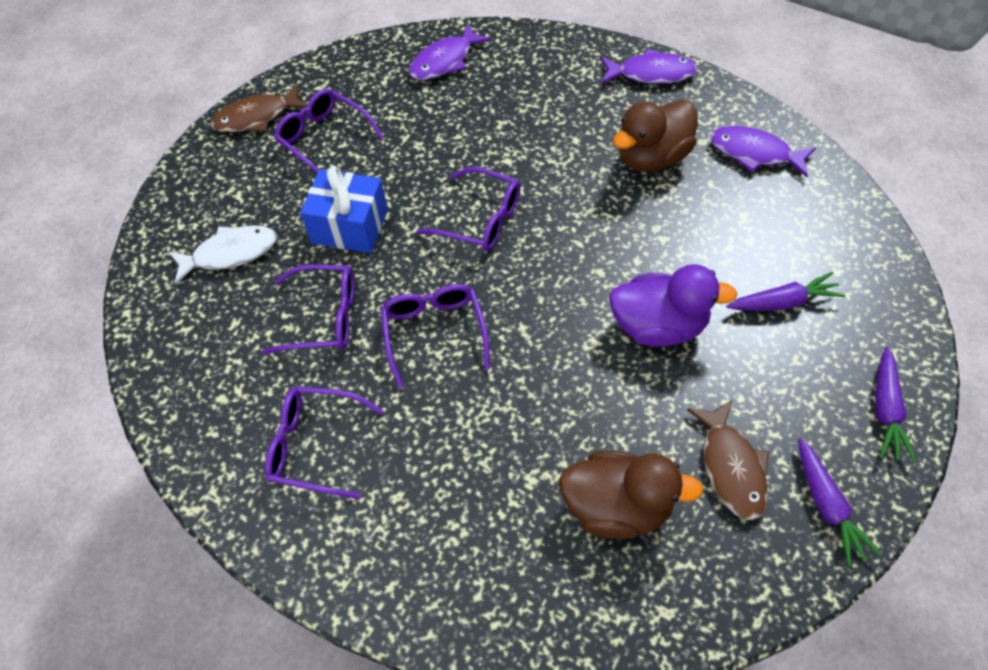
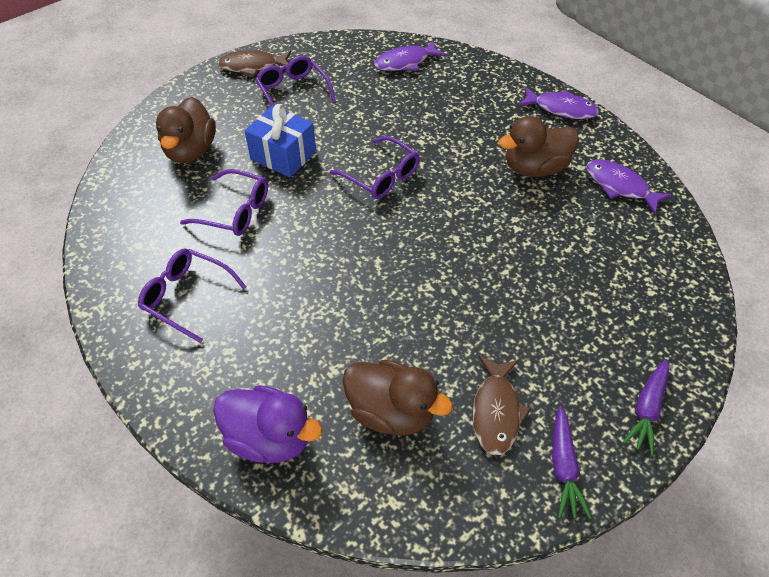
camera: 15 degrees right, 5 degrees down
white fish [169,225,277,285] -> brown duck [156,97,216,163]
purple glasses [381,284,490,388] -> none
purple duck [609,264,738,347] -> purple duck moved to [213,385,322,463]
purple carrot [726,272,845,311] -> none

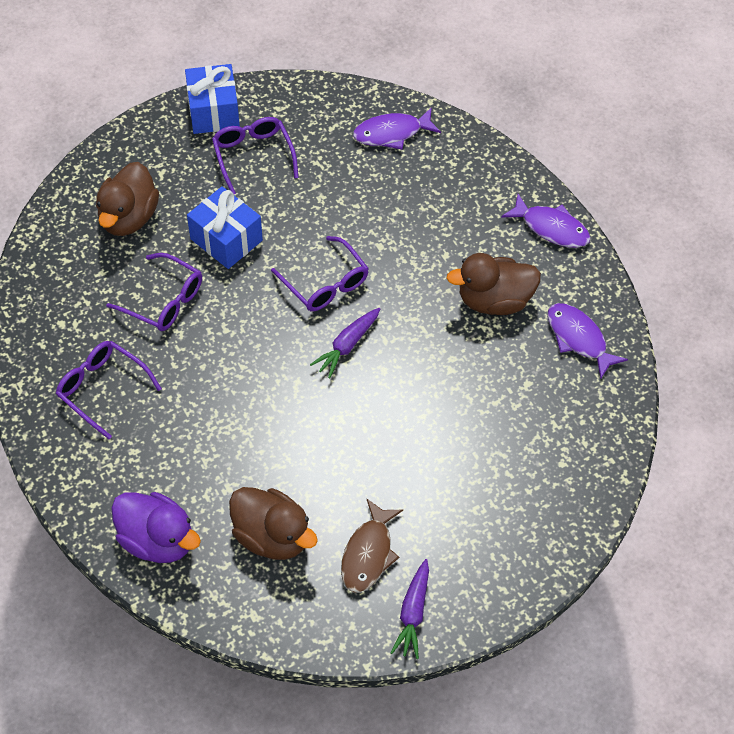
camera: 10 degrees right, 5 degrees up
brown fish [217,50,291,77] -> blue gift [185,64,240,134]
purple carrot [623,359,669,455] -> purple carrot moved to [310,308,380,379]

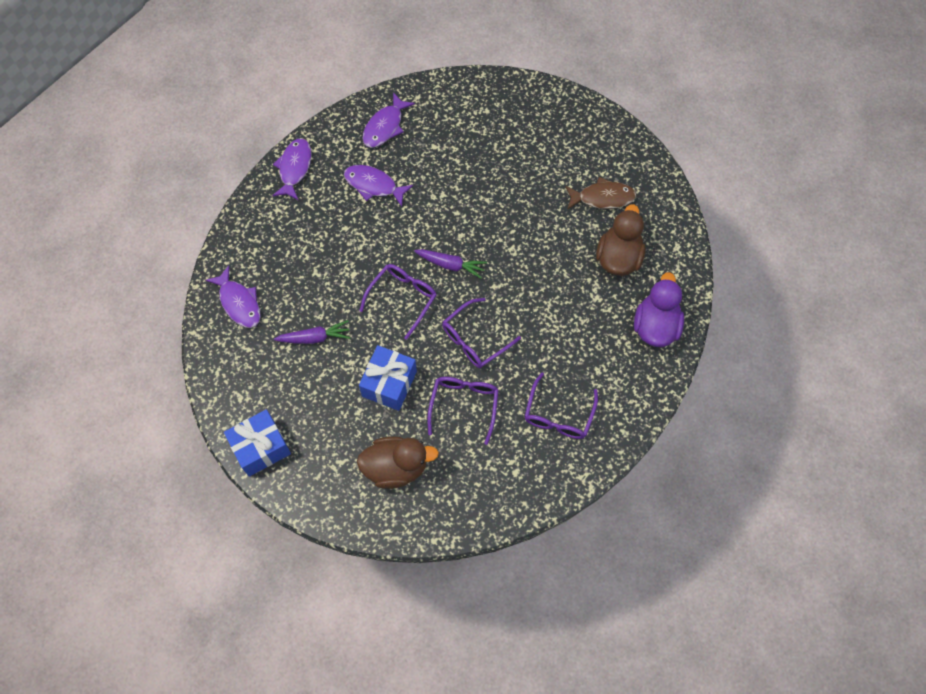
camera: 110 degrees left, 10 degrees up
purple glasses [212,117,298,194] -> purple glasses moved to [442,298,521,368]
purple carrot [390,559,429,659] -> purple carrot moved to [274,320,351,344]
brown duck [446,253,541,315] -> purple fish [344,165,413,207]

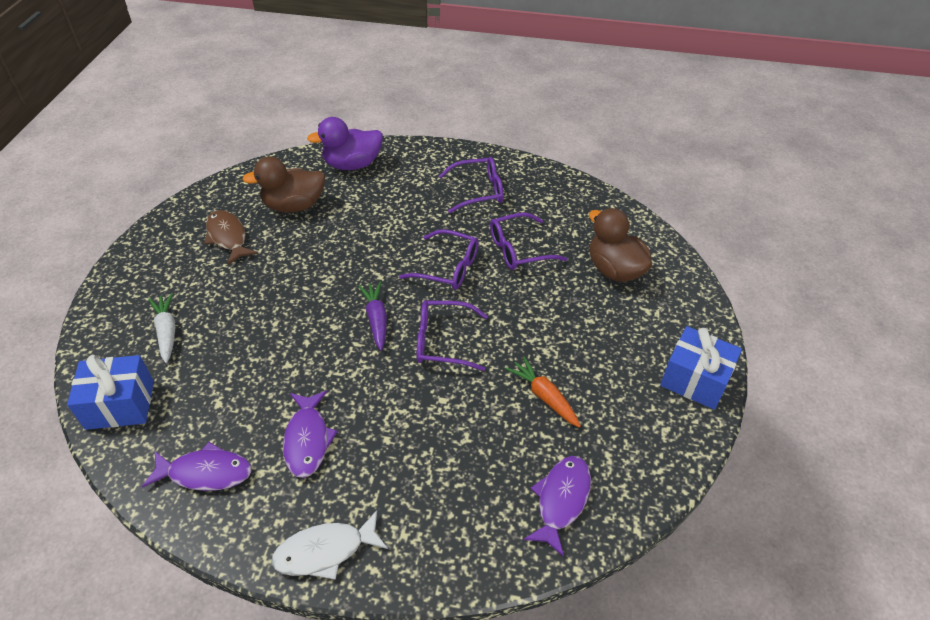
camera: 120 degrees left, 20 degrees down
purple fish [272,138,311,201] -> white fish [271,510,388,580]
purple carrot [274,320,351,344] -> orange carrot [505,356,581,428]
blue gift [359,345,417,411] -> blue gift moved to [67,355,154,430]
none -> white carrot [149,293,175,363]

